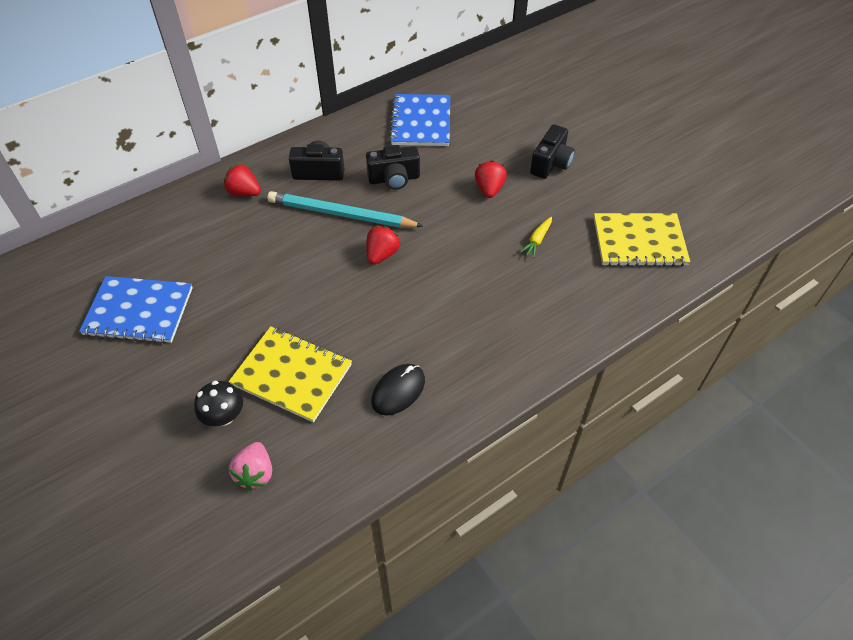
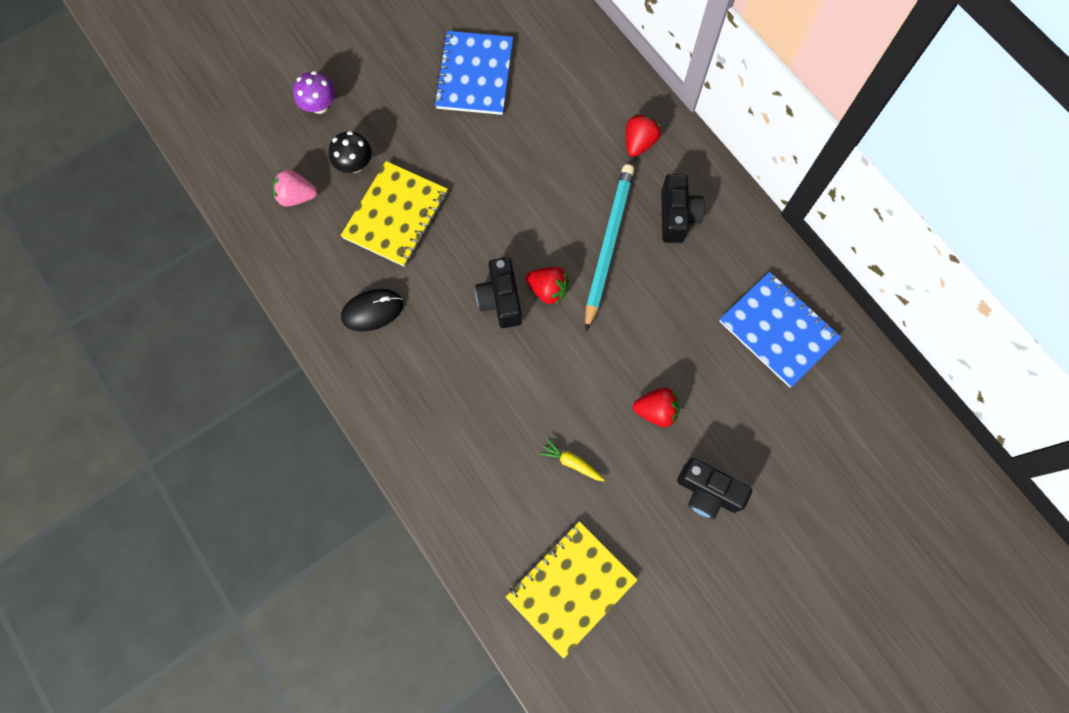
camera: 90 degrees right, 20 degrees up
black camera [366,145,420,190] -> black camera moved to [475,257,522,328]
black mouse [371,364,425,415] -> black mouse turned 60 degrees counterclockwise [341,289,404,331]
blue notebook [389,94,450,146] -> blue notebook turned 45 degrees clockwise [719,272,841,388]
yellow notebook [594,213,690,266] -> yellow notebook turned 45 degrees clockwise [506,521,637,659]
none -> purple mushroom [293,71,336,114]

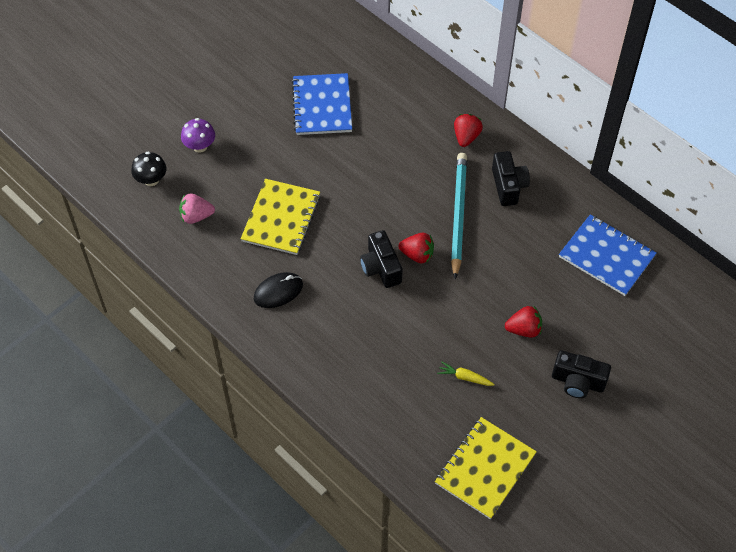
camera: 10 degrees left, 15 degrees down
black mushroom [329,131,372,173] -> black mushroom moved to [131,152,167,186]

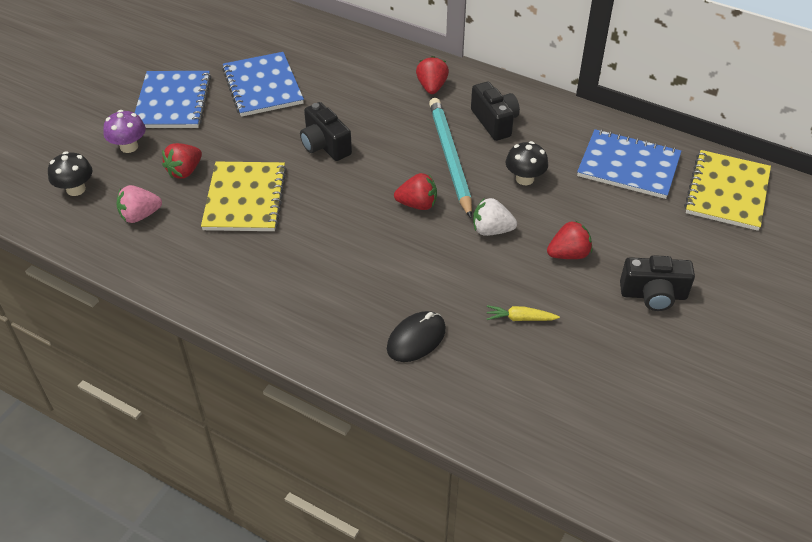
camera: 15 degrees left, 10 degrees down
black mouse [254,272,303,308] -> black mouse moved to [387,311,446,362]
black camera [360,230,403,288] -> black camera moved to [300,102,352,161]
yellow notebook [435,417,537,519] -> yellow notebook moved to [684,150,771,231]
none -> blue notebook [135,71,211,128]
none -> red strawberry [162,143,202,179]
none -> white strawberry [473,198,517,236]
none -> black mushroom [506,141,548,185]

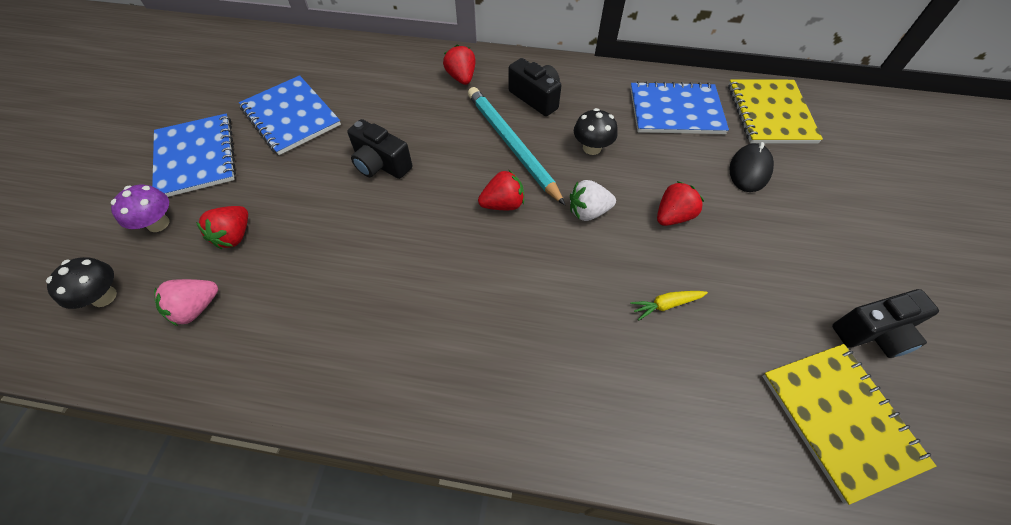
camera: 20 degrees left, 10 degrees up
yellow notebook [201,162,287,231] -> yellow notebook moved to [762,344,936,505]
black mouse [387,311,446,362] -> black mouse moved to [729,142,774,192]
black camera [620,255,695,311] -> black camera moved to [832,289,939,358]

